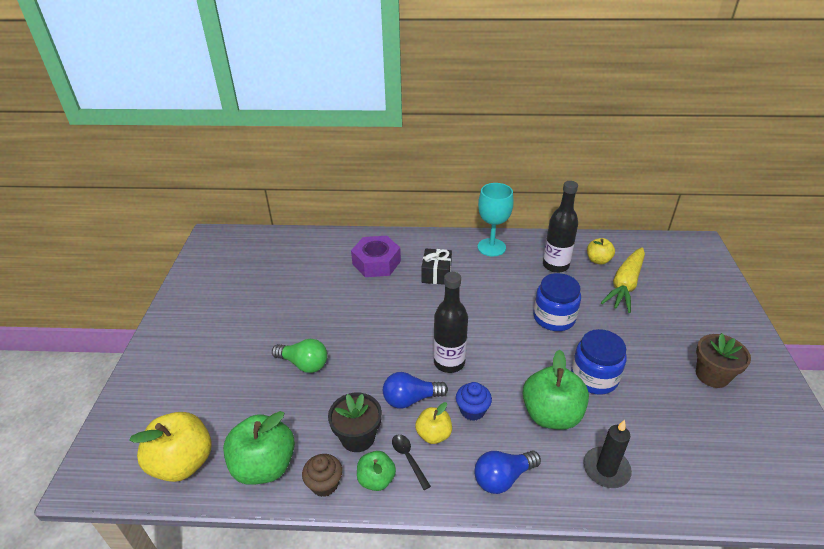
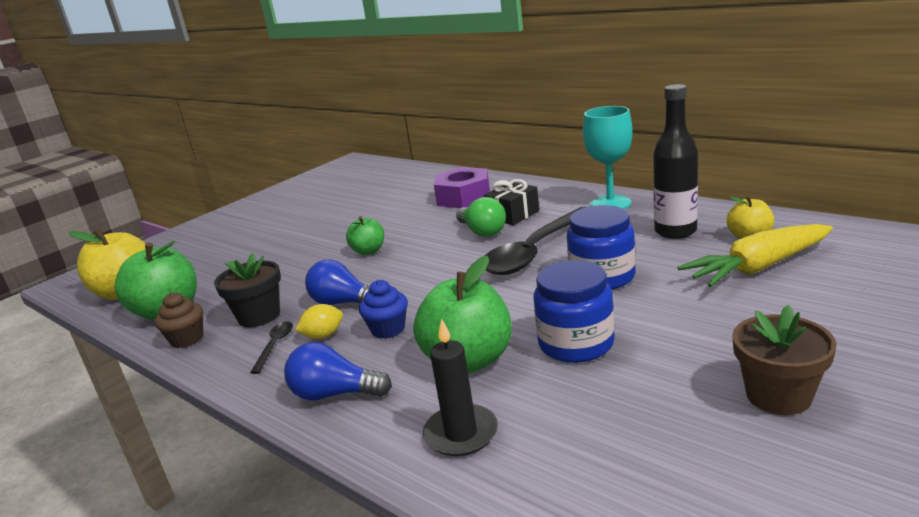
camera: 40 degrees right, 15 degrees down
green light bulb [272,339,327,373] -> green light bulb moved to [456,197,506,237]
green apple [357,451,396,491] -> green apple moved to [346,216,384,255]
yellow apple [415,402,452,444] -> yellow lemon [295,304,343,339]
black bottle [433,272,468,373] -> none
none -> black spoon [485,207,586,275]

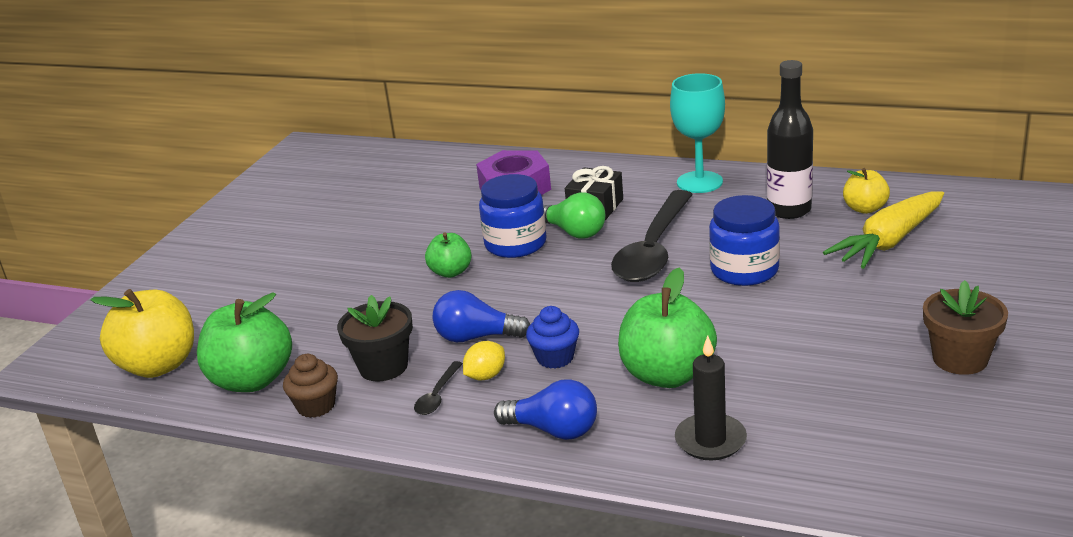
camera: 20 degrees left, 5 degrees up
black spoon [250,322,293,374] -> black spoon turned 150 degrees counterclockwise [414,361,463,415]
blue light bulb [284,342,392,401] -> blue light bulb turned 150 degrees counterclockwise [494,380,597,440]
blue jar [533,260,615,363] -> blue jar moved to [479,174,547,258]

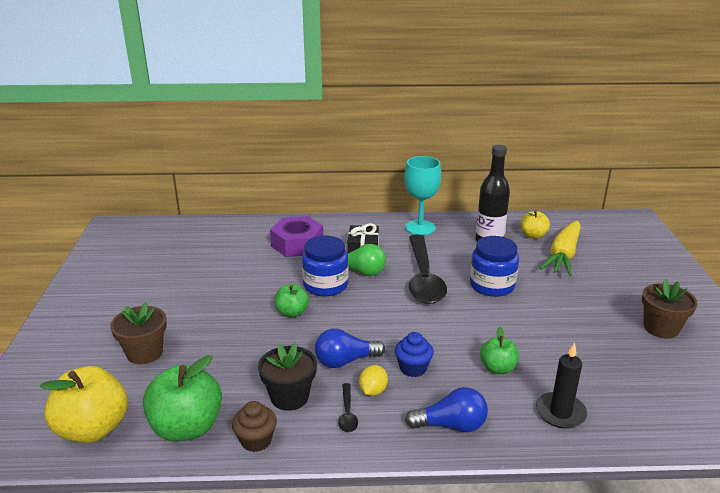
camera: 25 degrees left, 0 degrees up
green apple [618,268,717,388] -> green apple [480,327,519,374], size x0.56
none -> brown flower pot [110,302,167,364]

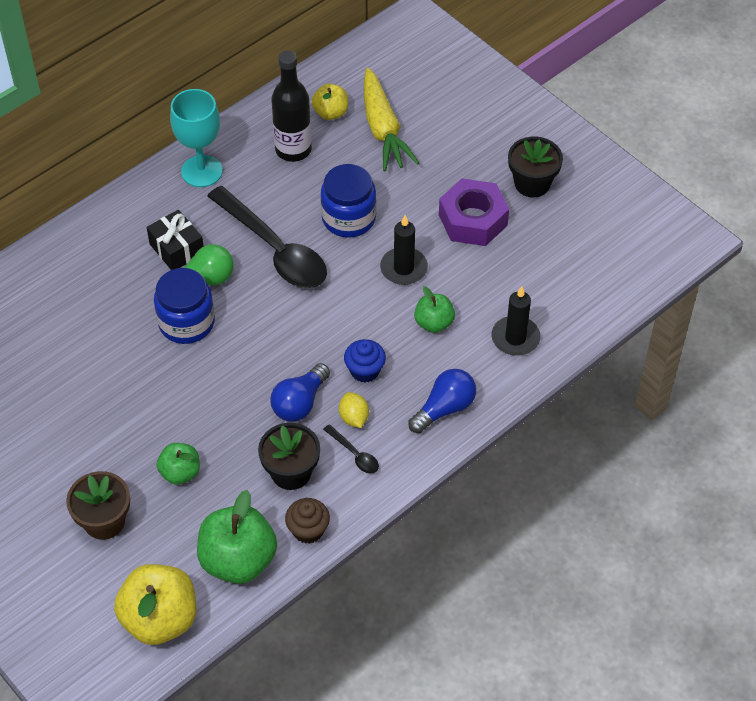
camera: 40 degrees left, 25 degrees up
purple nut [270,216,324,257] -> purple nut moved to [439,178,509,246]
green apple [275,284,309,317] -> green apple moved to [157,443,200,485]
brown flower pot [642,279,698,338] -> black flower pot [508,137,563,197]
none -> black candle [380,215,428,285]

